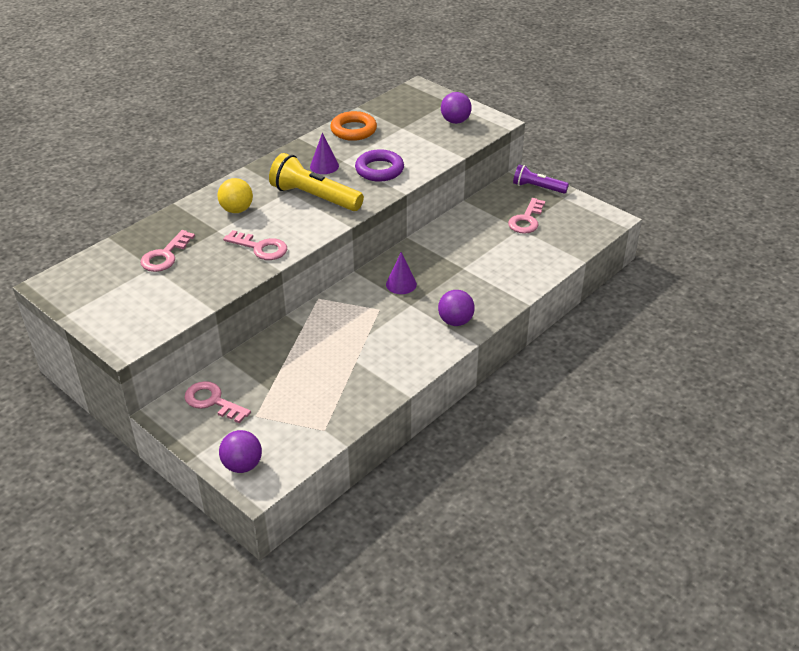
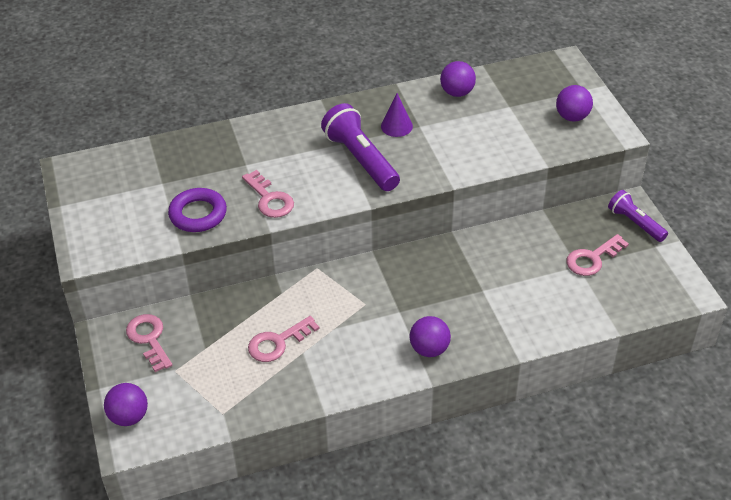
camera: 30 degrees right, 5 degrees up
pink key [140,230,195,272] -> pink key moved to [248,316,320,362]
yellow ball [218,178,253,213] -> none
yellow flashlight [269,153,364,211] -> purple flashlight [321,103,400,191]
orange ring [330,111,377,141] -> purple ball [440,61,476,97]
purple ring [355,149,404,182] -> purple ring moved to [168,188,227,232]
purple cone [386,252,417,294] -> none

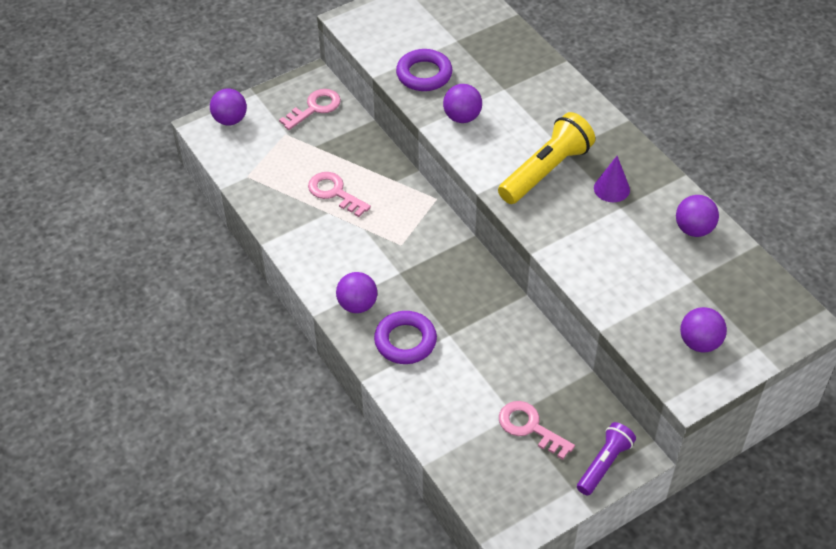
camera: 75 degrees right, 5 degrees up
pink key [242,170,294,218] -> purple ball [443,84,482,123]
purple flashlight [321,103,400,191] -> yellow flashlight [498,112,595,204]
none -> purple ring [374,311,437,364]

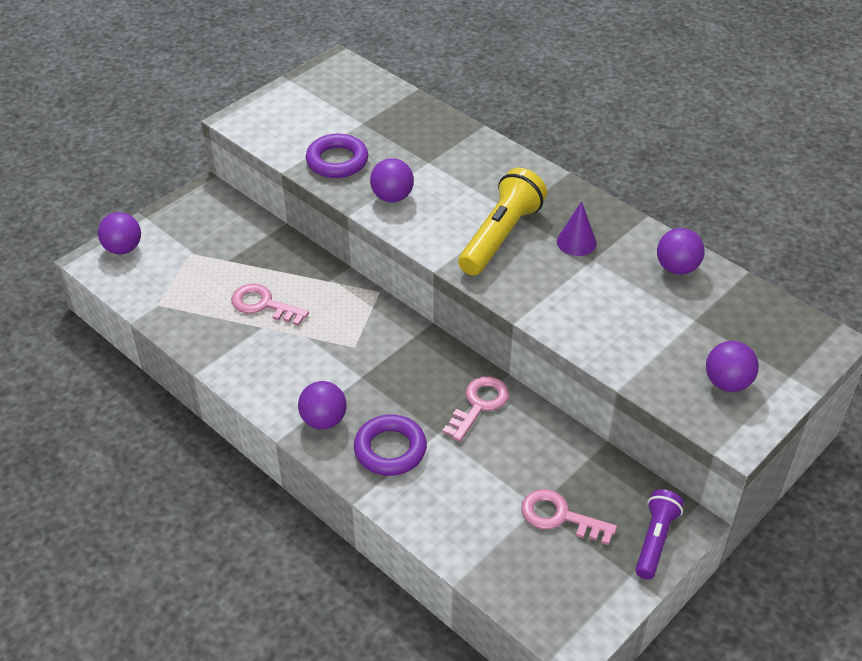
camera: 15 degrees left, 5 degrees down
pink key [279,89,341,130] -> pink key moved to [442,376,509,442]

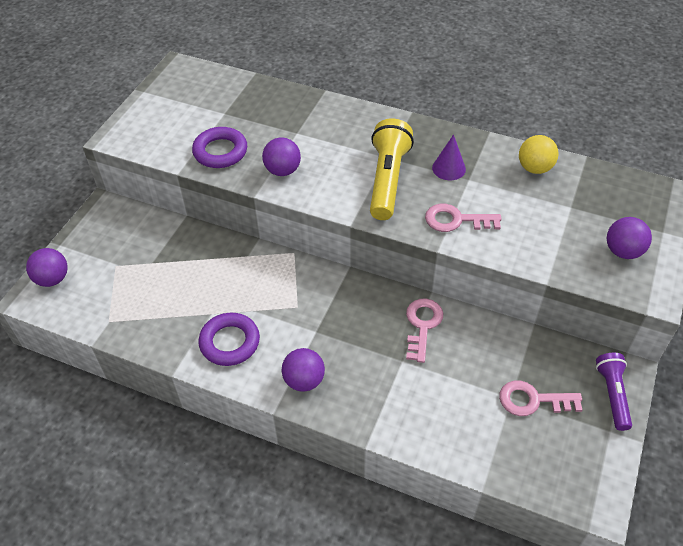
camera: 20 degrees left, 5 degrees up
pink key [231,284,309,326] -> pink key moved to [425,204,502,232]
purple ring [354,414,427,476] -> purple ring moved to [198,313,260,366]
purple ball [657,228,705,275] -> yellow ball [519,135,559,174]

